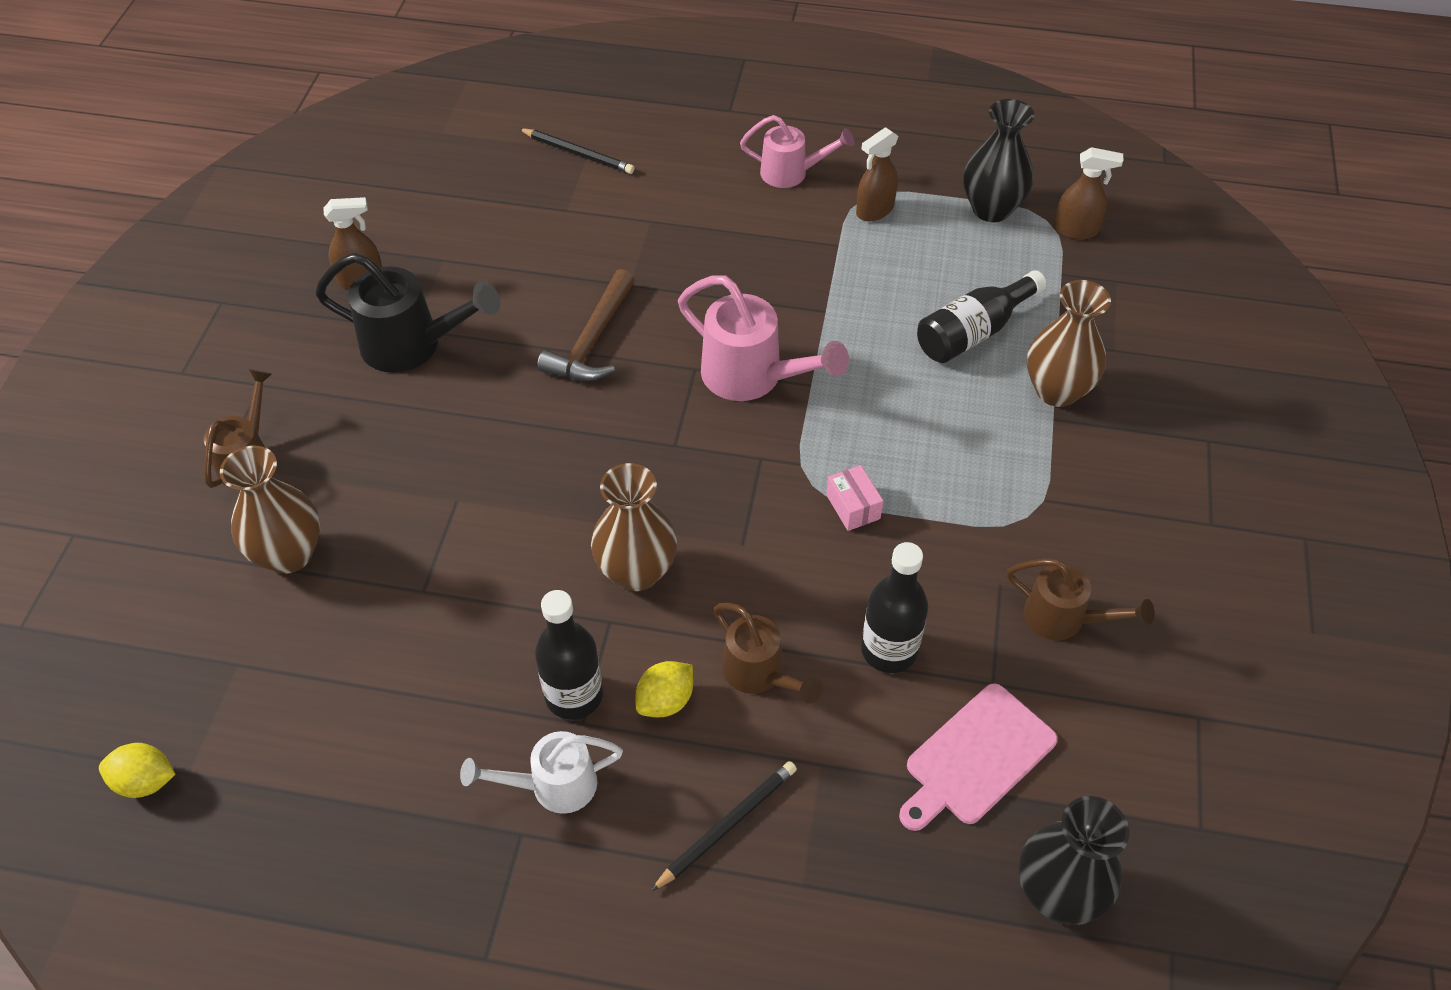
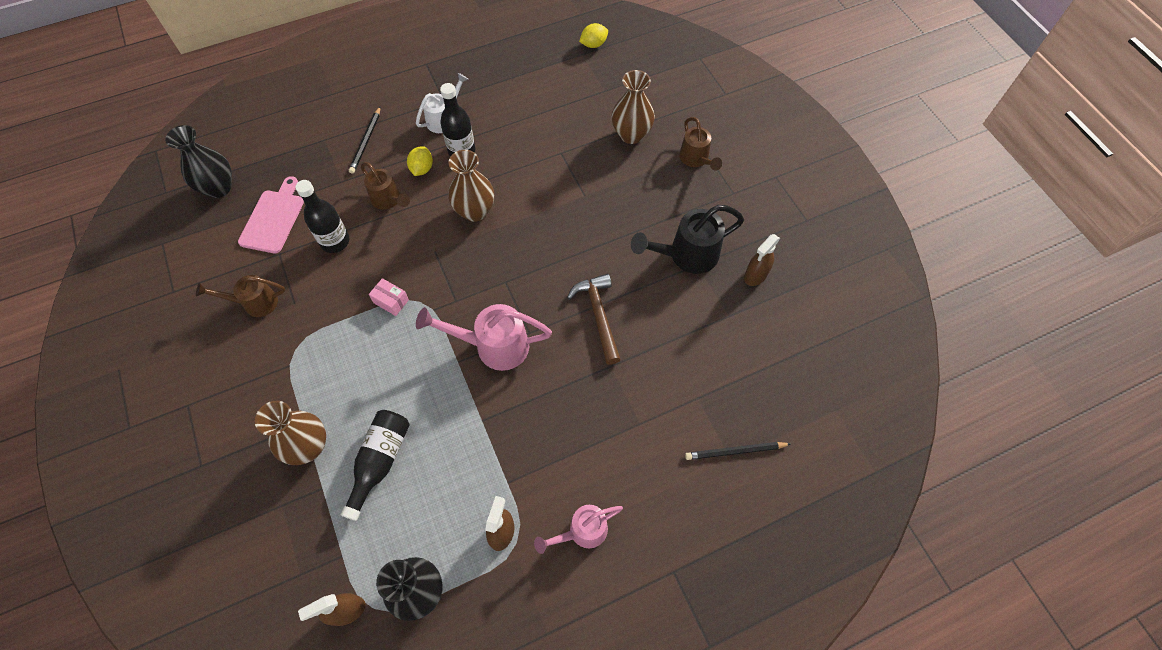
camera: 145 degrees right, 10 degrees up
brown watering can [714,603,822,703] -> brown watering can turned 150 degrees counterclockwise [361,162,410,210]

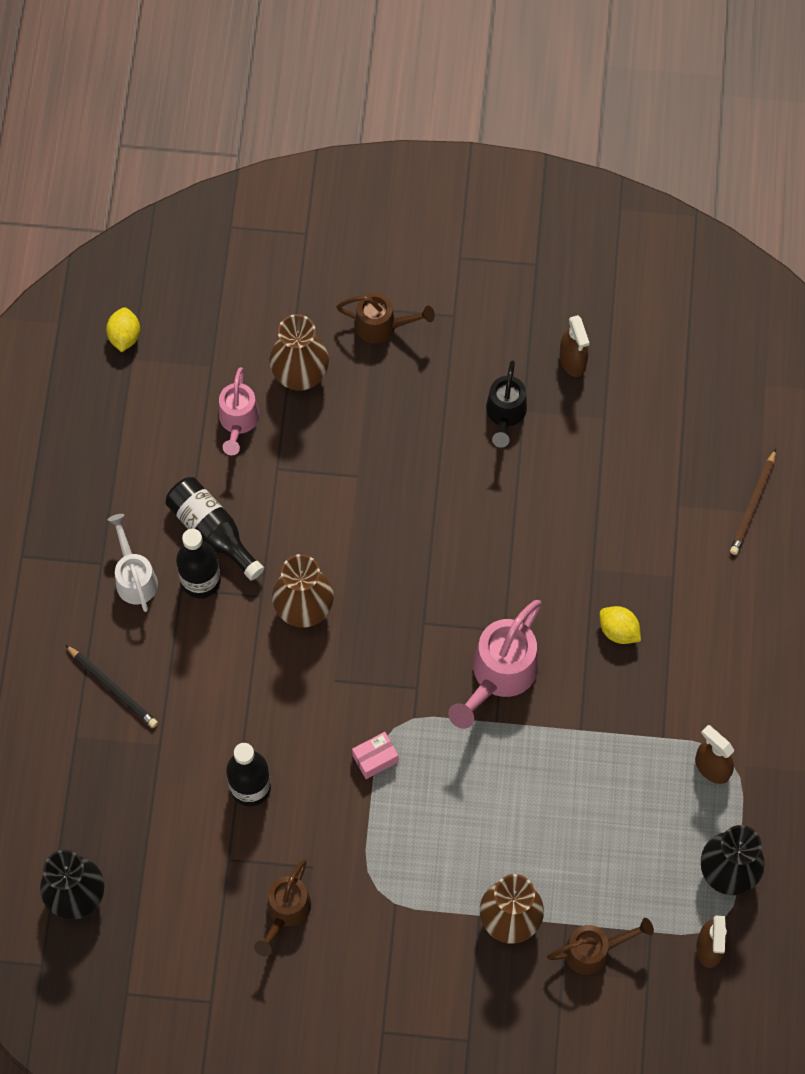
camera: 60 degrees left, 5 degrees up
pink cutting board [238,176,304,253] -> none
black bottle [341,410,410,521] -> black bottle moved to [166,477,264,580]
brown watering can [361,162,410,210] -> brown watering can moved to [547,918,654,975]
yellow lemon [407,146,433,176] -> yellow lemon moved to [600,606,641,644]
pink watering can [534,505,623,554] -> pink watering can moved to [219,367,260,455]
brown hammer [567,274,621,365] -> none
black watering can [631,205,744,274] -> black watering can [486,360,527,448], size x0.65
black pencil [685,442,790,460] -> brown pencil [730,449,776,555]

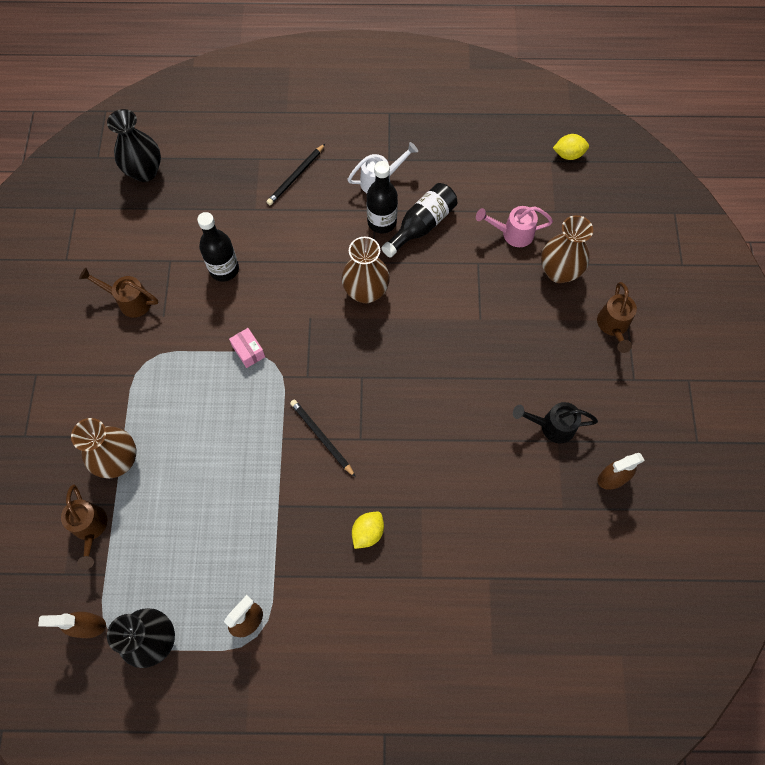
camera: 85 degrees right, 0 degrees up
pink watering can [448,600,542,729] -> black pencil [290,399,355,477]
brown pencil [730,449,776,555] -> none

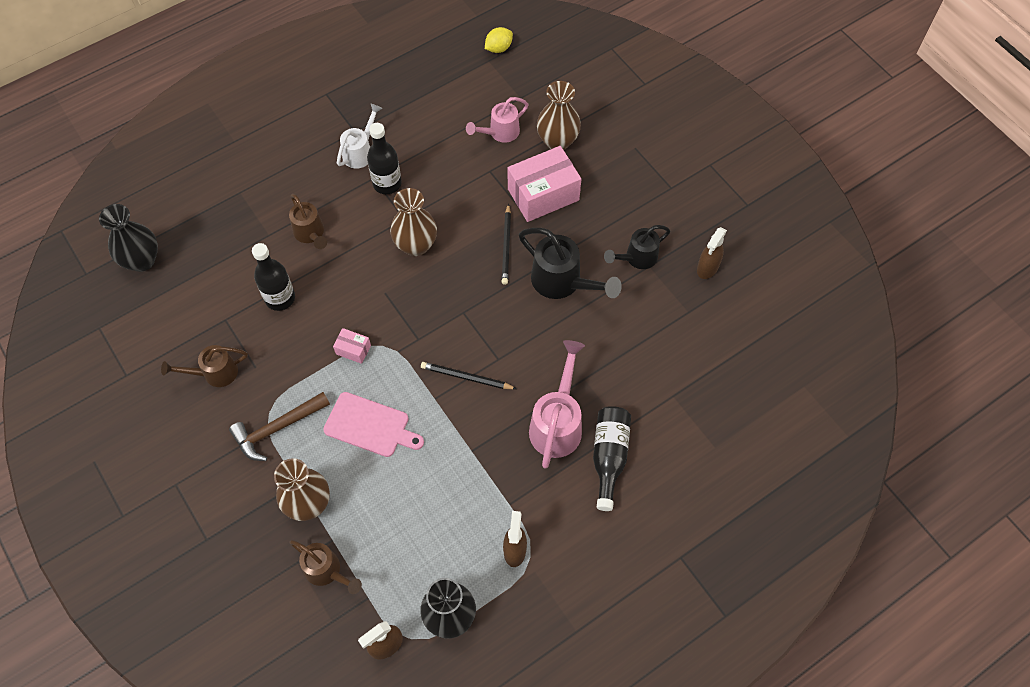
camera: 35 degrees left, 5 degrees down
black pencil [267,144,325,205] -> black pencil moved to [502,203,511,285]
yellow lemon [352,512,384,549] -> pink watering can [529,340,585,469]
black bottle [381,183,457,258] -> black bottle moved to [593,406,631,511]
brown watering can [597,282,637,353] -> brown watering can moved to [289,194,327,249]
none -> brown hammer [229,392,330,461]
none -> pink cutting board [323,392,424,457]
none -> pink box [508,146,581,222]
none -> black watering can [519,228,622,299]

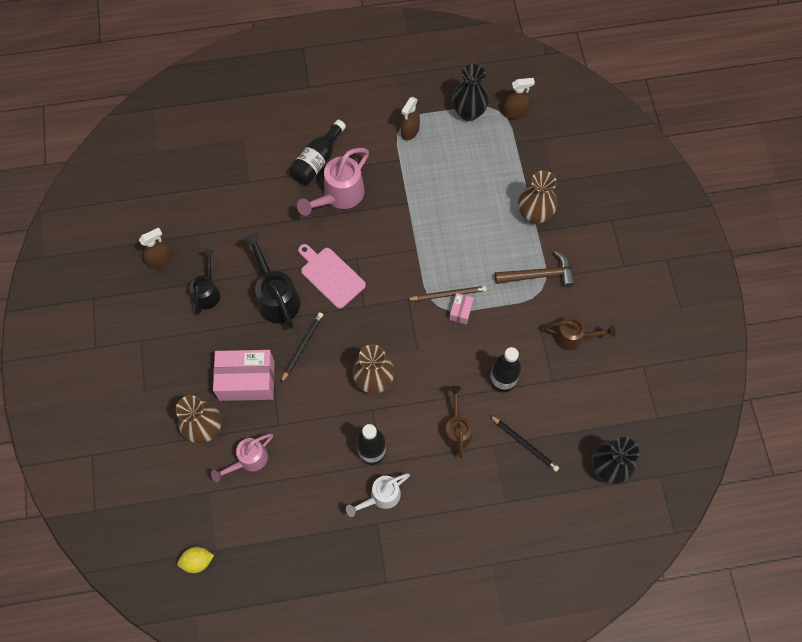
camera: 155 degrees left, 5 degrees up
brown watering can [289,540,362,594] -> none
pink cutting board [323,392,424,457] -> pink cutting board moved to [298,244,366,309]
pink box [333,328,371,364] -> pink box turned 60 degrees clockwise [449,293,474,325]
black pencil [421,362,517,389] -> black pencil moved to [490,415,559,472]
pink watering can [466,97,528,143] -> pink watering can turned 150 degrees clockwise [211,434,273,482]
black watering can [604,225,670,269] -> black watering can turned 75 degrees counterclockwise [189,249,220,315]
none -> brown pencil [406,286,487,301]

